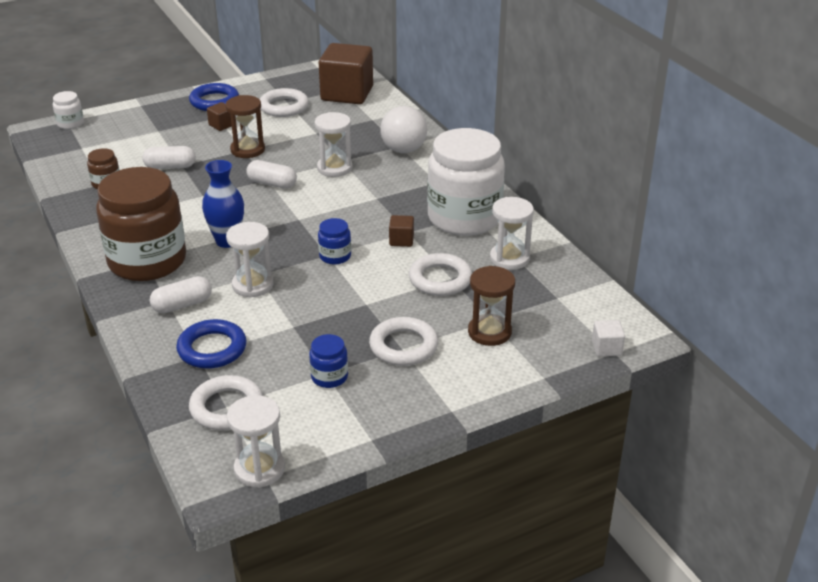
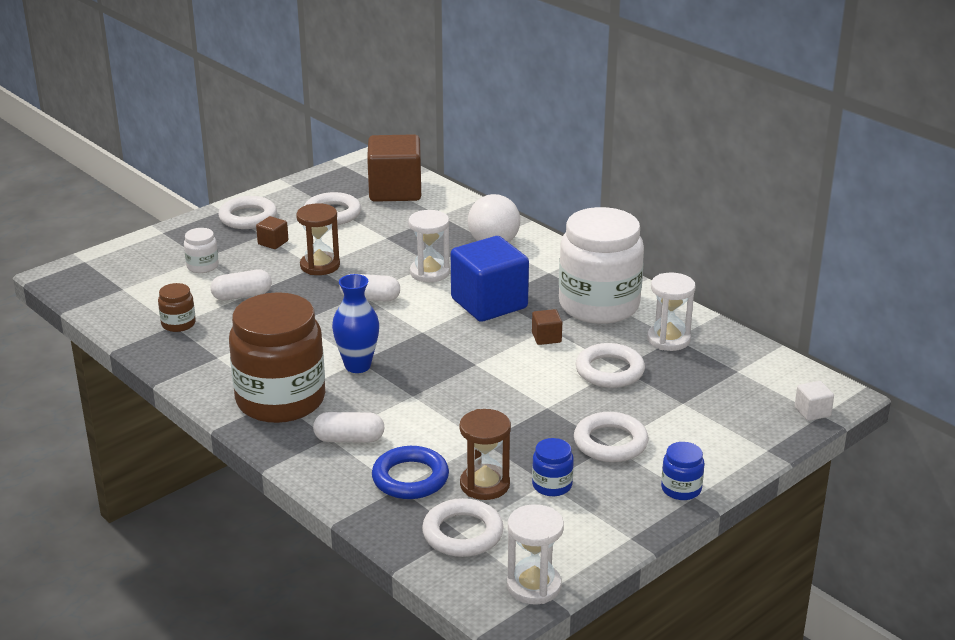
camera: 15 degrees left, 5 degrees down
white jar [53,91,84,129] -> white jar moved to [184,228,219,273]
white capsule [150,276,212,313] -> white capsule turned 45 degrees clockwise [313,412,385,443]
blue ring [189,83,239,111] -> white ring [218,196,277,229]
white hourglass [226,222,274,298] -> none
blue jar [318,218,351,264] -> blue jar moved to [661,442,704,500]
brown hourglass [468,266,515,346] -> brown hourglass moved to [460,409,511,500]
none -> blue cube [451,236,529,322]

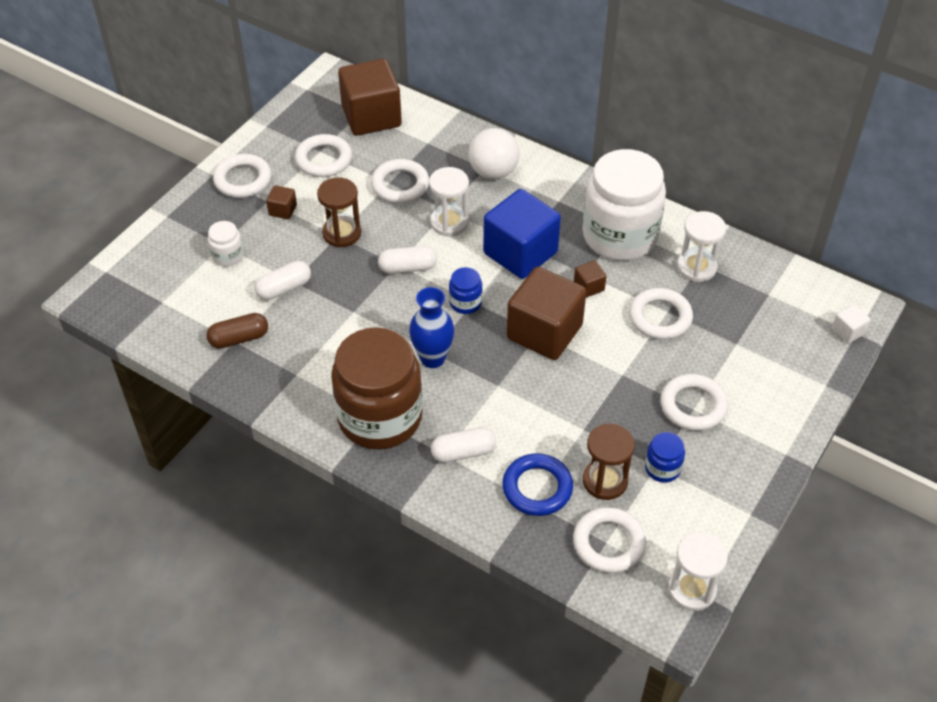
camera: 15 degrees left, 20 degrees up
brown jar [158,283,196,332] -> brown capsule [207,313,268,349]
blue jar [661,442,704,500] -> blue jar moved to [449,267,482,314]
none -> white ring [371,159,429,203]
none -> brown cube [507,267,586,360]

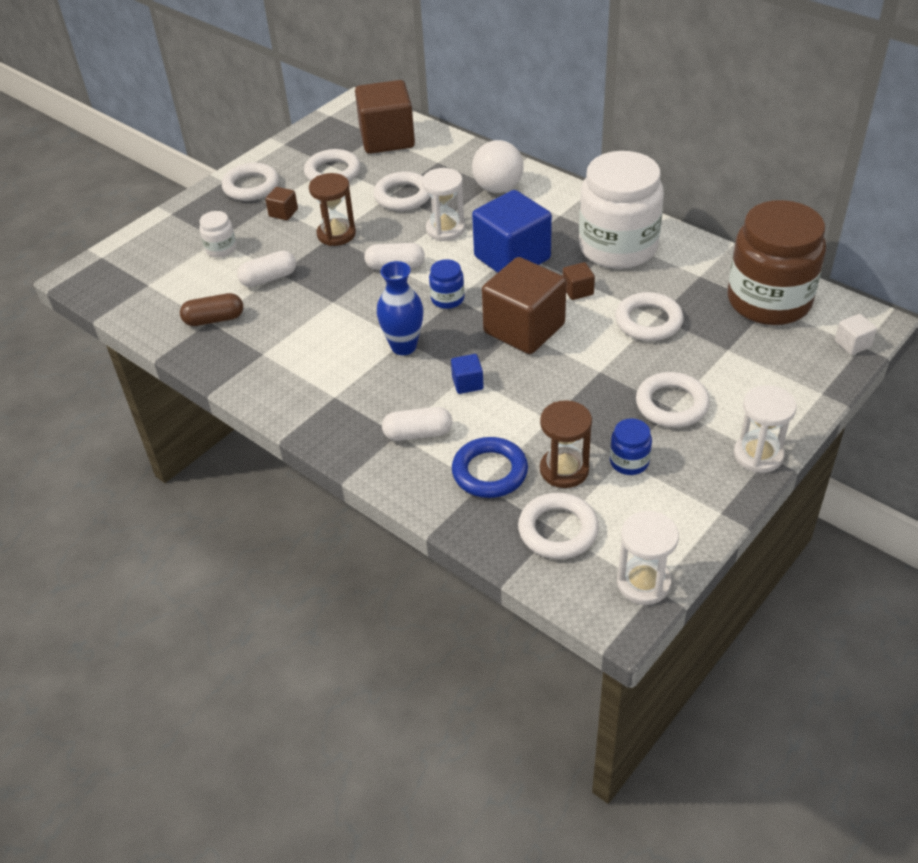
camera: 10 degrees right, 5 degrees down
brown jar [331,327,423,449] -> brown jar moved to [728,200,826,325]
white hourglass [677,211,726,282] -> white hourglass moved to [734,385,797,473]
none -> blue cube [451,354,484,394]

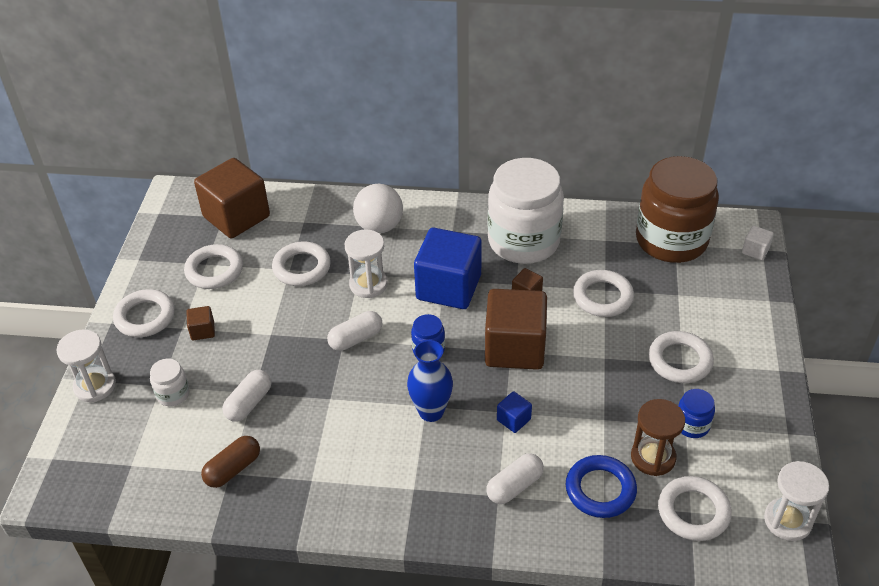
camera: 35 degrees left, 0 degrees up
brown hourglass [309,173,356,246] -> none
white hourglass [734,385,797,473] -> white hourglass moved to [56,329,116,402]

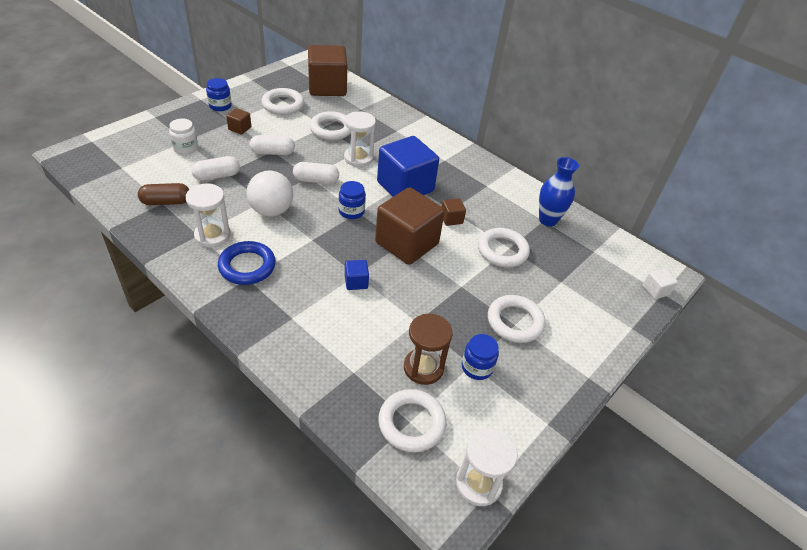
camera: 30 degrees right, 0 degrees up
white hourglass [56,329,116,402] -> white hourglass moved to [186,183,231,248]
white ring [113,289,175,337] -> blue jar [206,78,232,111]
white ball [353,184,403,233] -> white ball moved to [246,170,293,217]
blue vase [407,340,453,422] -> blue vase moved to [539,157,579,227]
white capsule [486,453,544,504] -> white capsule moved to [250,135,295,155]
white jar [488,158,564,264] -> none
blue ring [566,455,637,518] -> blue ring moved to [218,241,276,285]
brown jar [636,156,719,263] -> none

